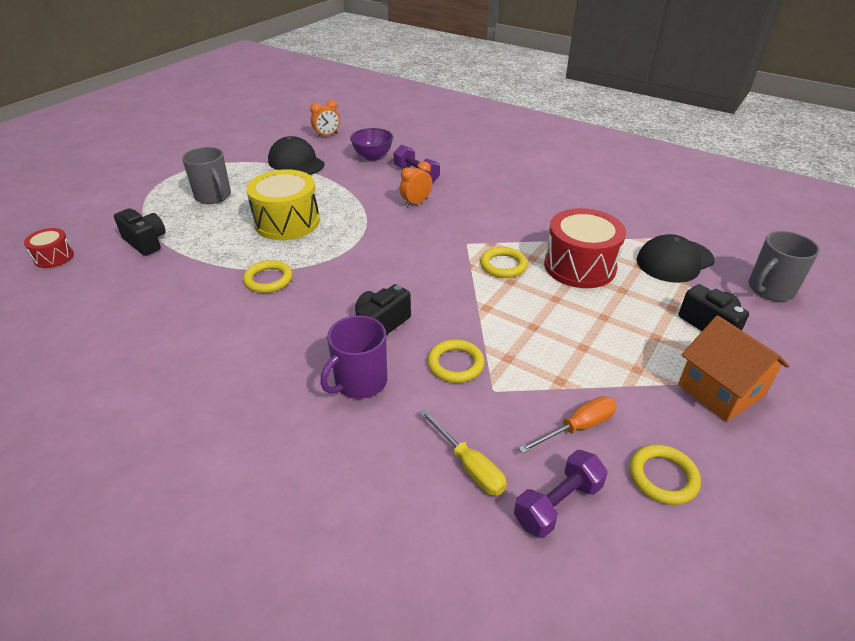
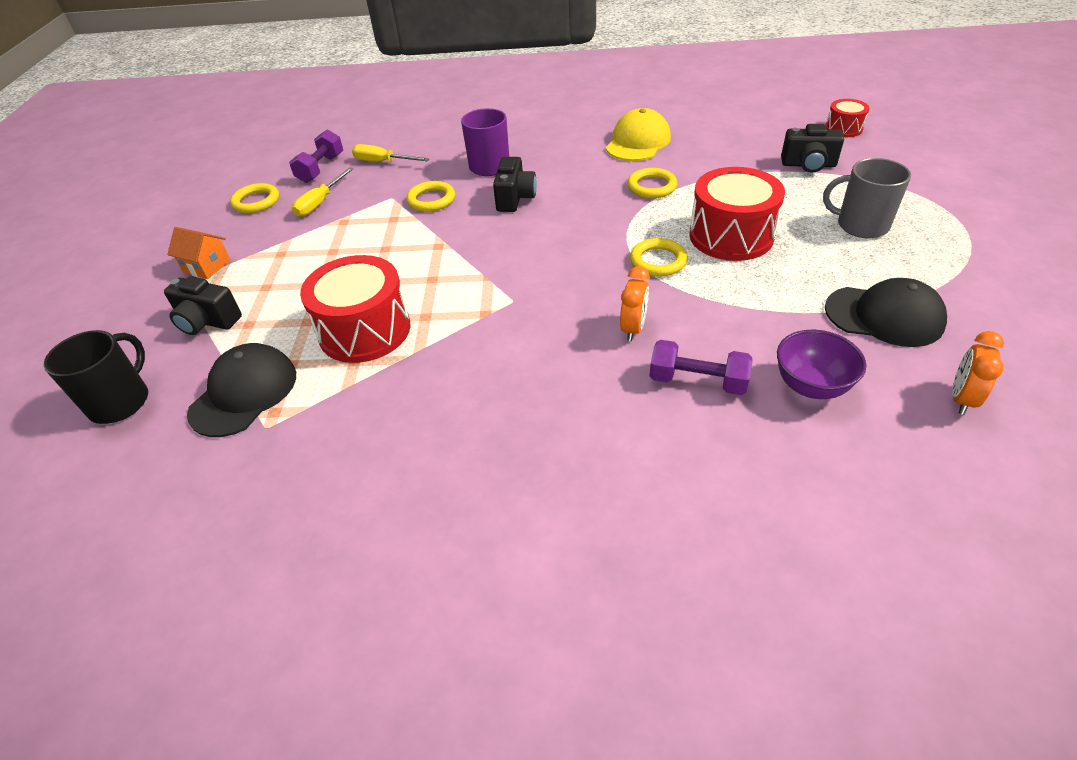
camera: 150 degrees right, 5 degrees up
yellow drum [246,169,320,240] -> red drum [689,167,785,261]
yellow ring [480,247,527,278] -> yellow ring moved to [630,238,687,277]
orange screwdriver [518,396,617,454] -> yellow screwdriver [292,167,354,217]
orange house [678,315,789,422] -> orange house [167,227,230,279], size x0.62
grey mug [749,231,819,301] -> black mug [44,330,148,424]
none -> yellow cap [606,108,671,161]

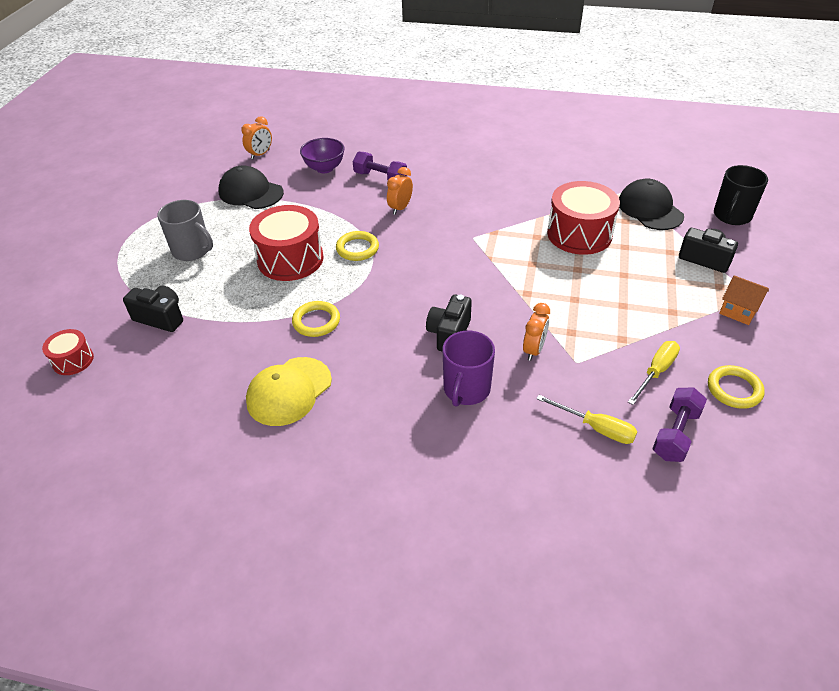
camera: 170 degrees left, 0 degrees up
black cap [187,343,296,437] -> black cap turned 120 degrees clockwise [619,179,684,230]
yellow ring [407,181,455,212] -> orange clock [523,303,550,361]

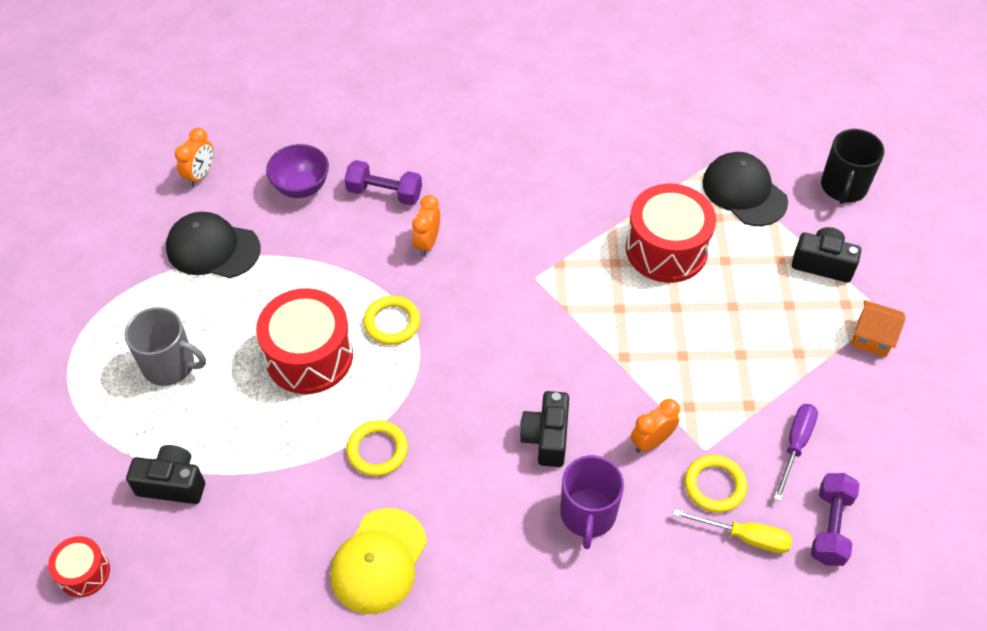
camera: 15 degrees left, 10 degrees up
orange clock [523,303,550,361] -> orange clock turned 135 degrees counterclockwise [631,399,680,453]
yellow screwdriver [628,341,680,405] -> purple screwdriver [774,404,818,501]
yellow ring [708,365,765,409] -> yellow ring moved to [685,455,747,513]

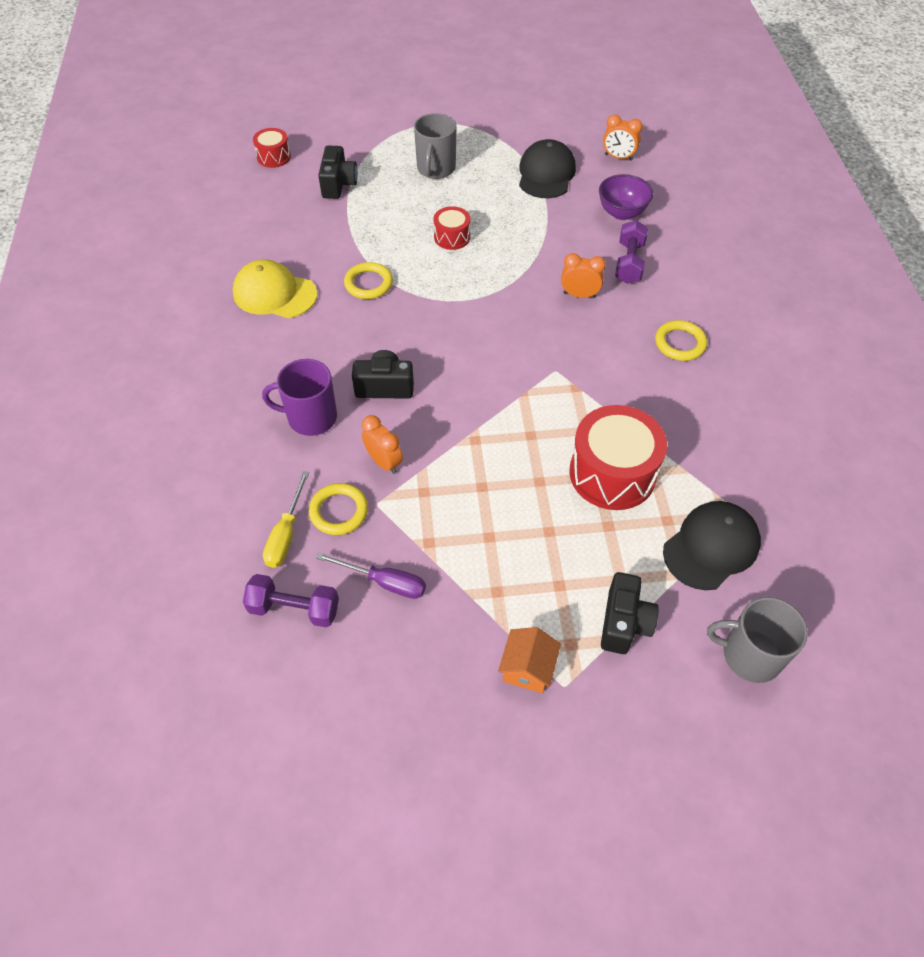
camera: 85 degrees right, 0 degrees up
red drum [256,288,353,394] -> red drum [433,206,471,250], size x0.52
yellow ring [363,296,420,345] -> yellow ring moved to [655,320,707,361]
black mug [821,129,885,204] -> grey mug [707,597,808,683]

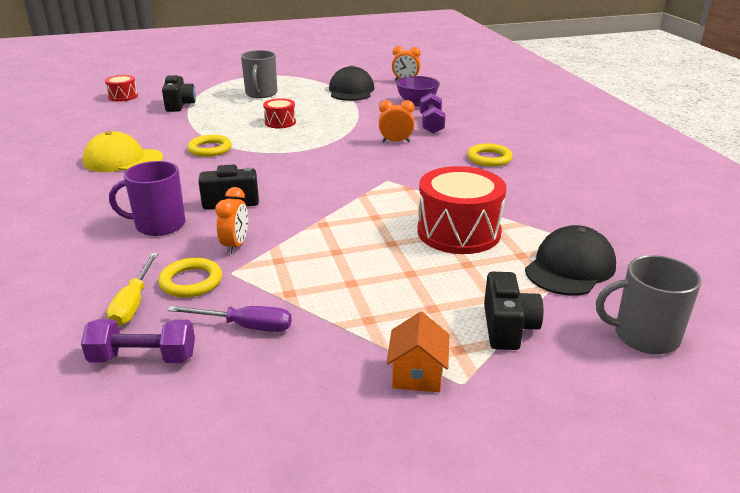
camera: 10 degrees left, 25 degrees down
orange clock [362,415,403,474] -> orange clock turned 60 degrees clockwise [215,187,248,254]

